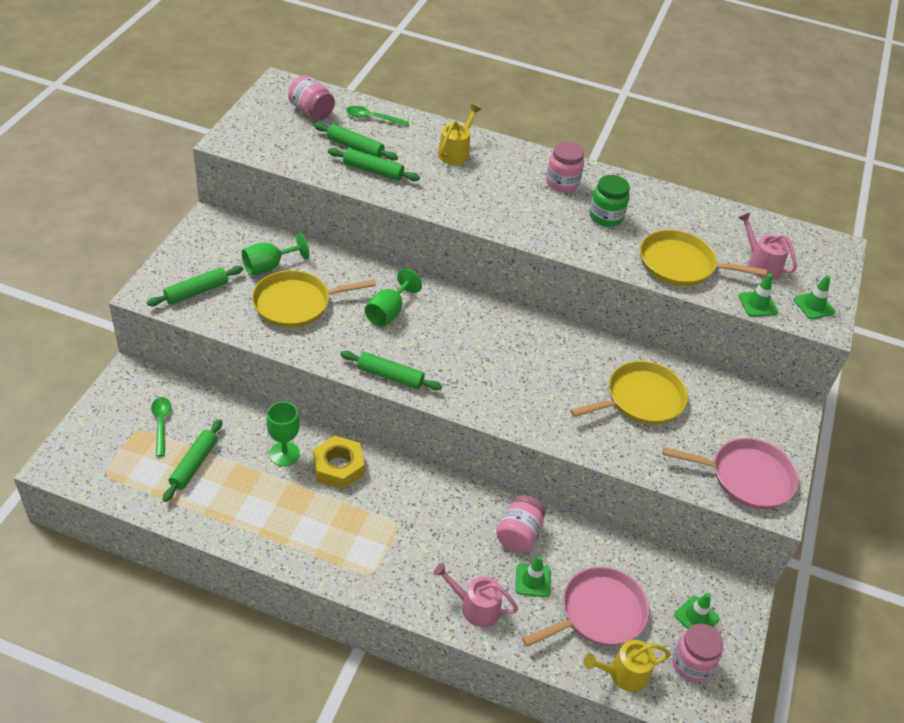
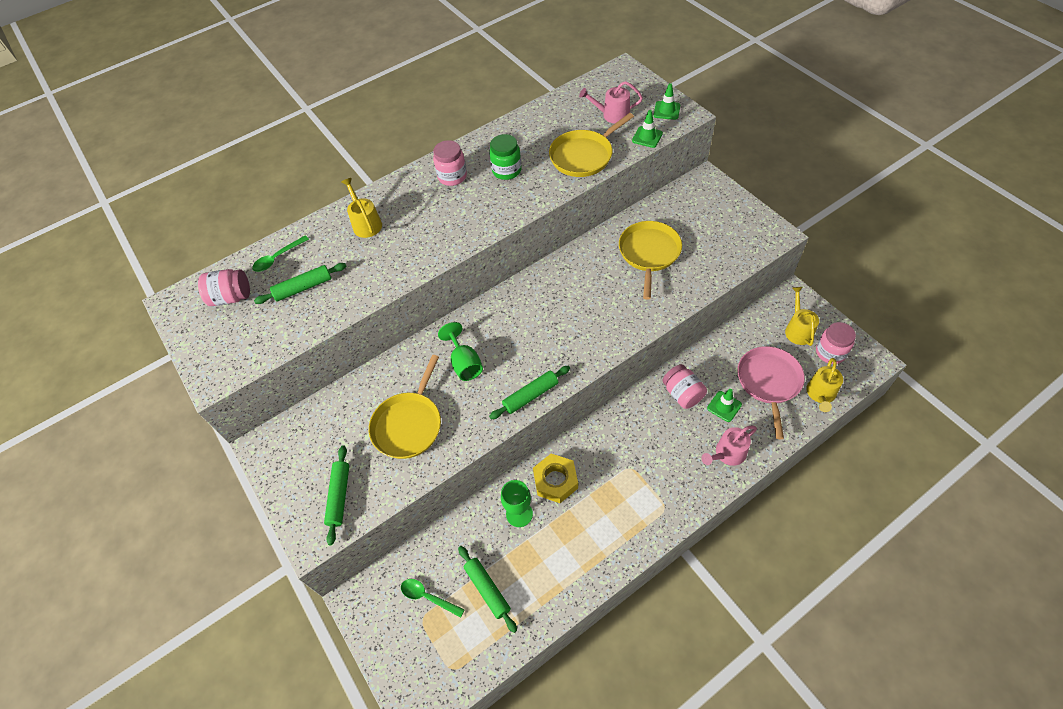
camera: 45 degrees left, 10 degrees up
green goblet [242,232,309,275] -> none
green rolling pin [328,148,420,181] -> none
pink pan [663,438,799,509] -> none
green traffic cone [674,593,720,629] -> yellow watering can [785,287,819,346]

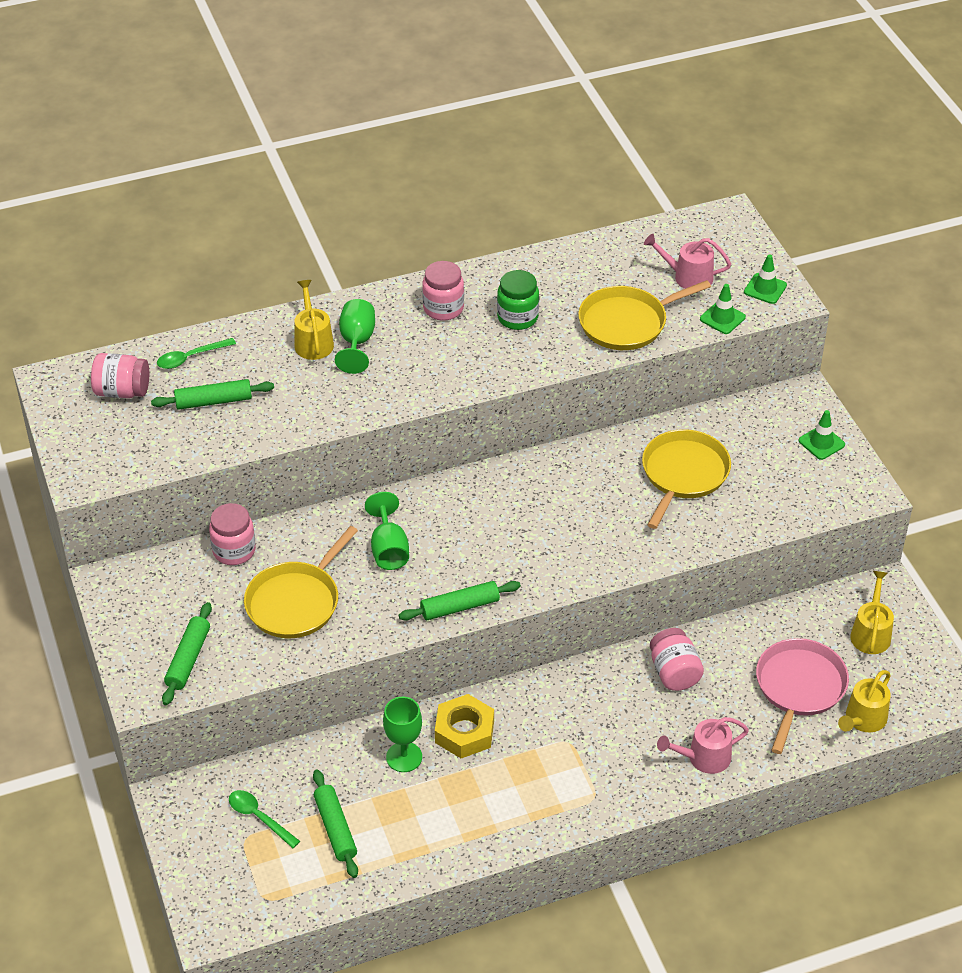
camera: 10 degrees right, 10 degrees down
green traffic cone [707,389,742,422] -> green traffic cone moved to [798,410,845,460]
pink jar [816,322,856,364] -> pink jar moved to [209,503,256,565]
none -> green goblet [335,299,375,374]

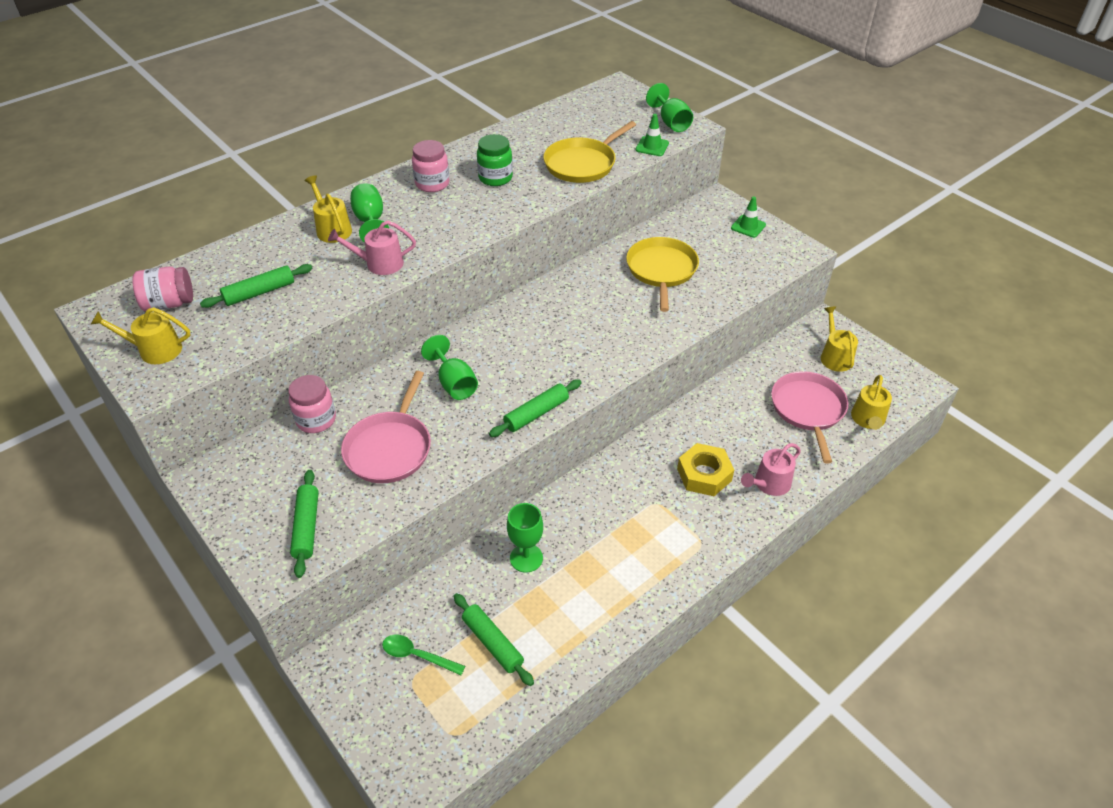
camera: 20 degrees left, 0 degrees up
green spoon [157,338,236,369] -> none
yellow pan [244,526,358,638] -> pink pan [341,371,431,483]
yellow nut [435,694,494,758] -> yellow nut moved to [677,443,734,496]
pink watering can [644,234,731,289] -> pink watering can moved to [328,221,416,275]
pink jar [650,628,704,691] -> none
green traffic cone [744,254,787,304] -> green goblet [646,83,693,132]
none -> yellow watering can [90,307,191,364]

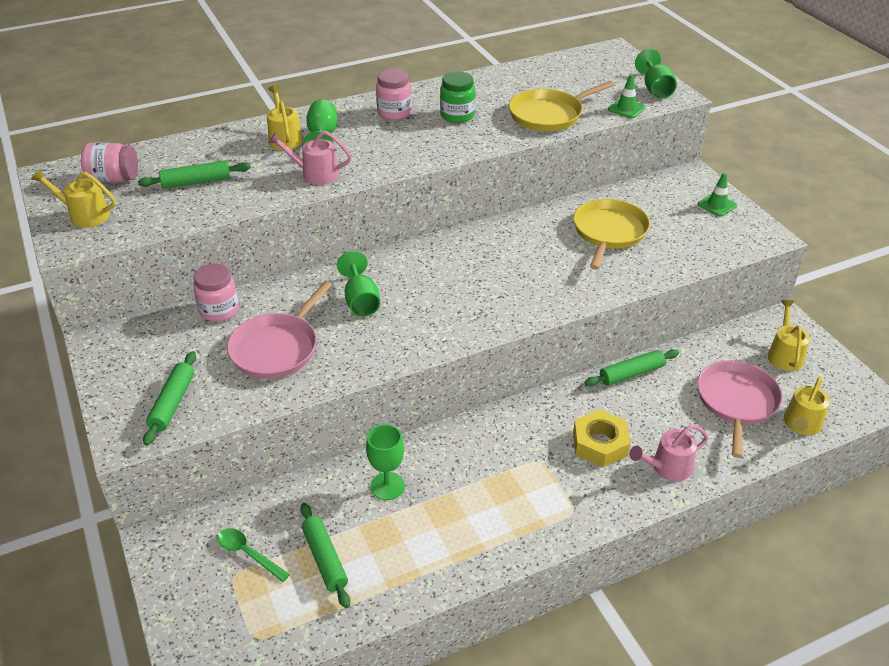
camera: 15 degrees right, 5 degrees down
green rolling pin [489,379,582,437] -> green rolling pin moved to [584,349,679,386]

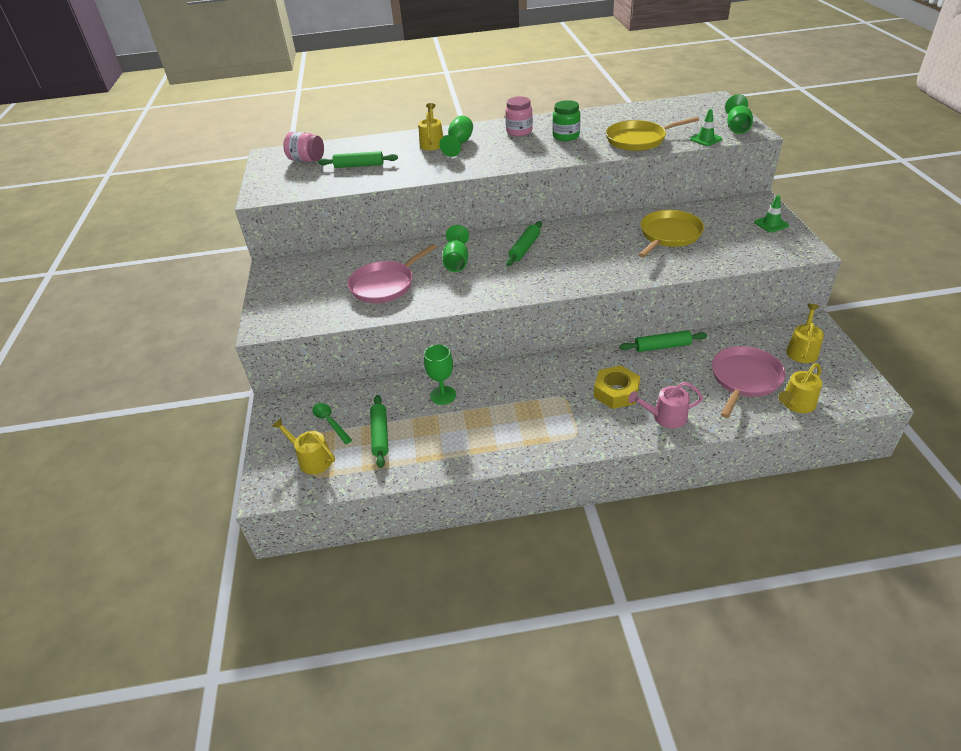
camera: 20 degrees right, 0 degrees up
yellow watering can [31,169,116,228] -> yellow watering can moved to [272,418,335,475]
green rolling pin [143,351,196,446] -> green rolling pin moved to [506,221,542,266]
pink jar [193,264,239,322] -> none
pink watering can [268,131,352,185] -> none

